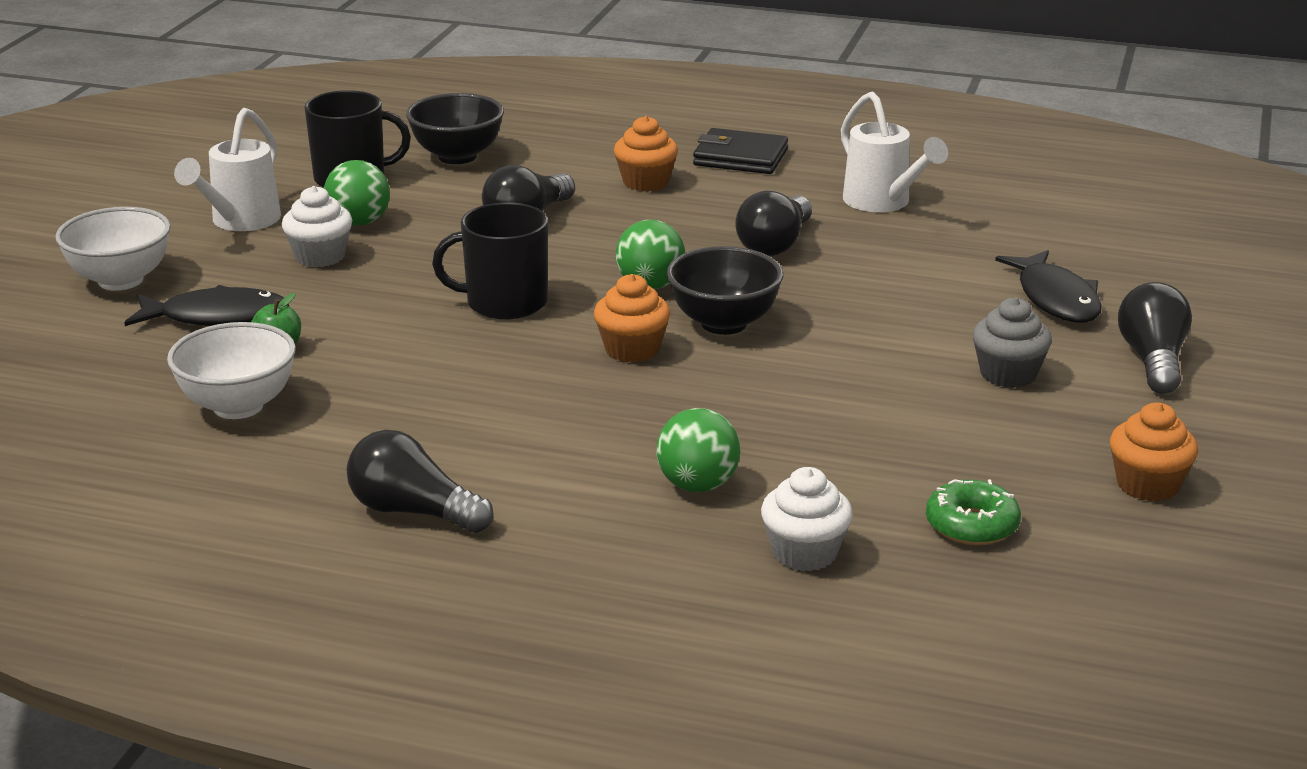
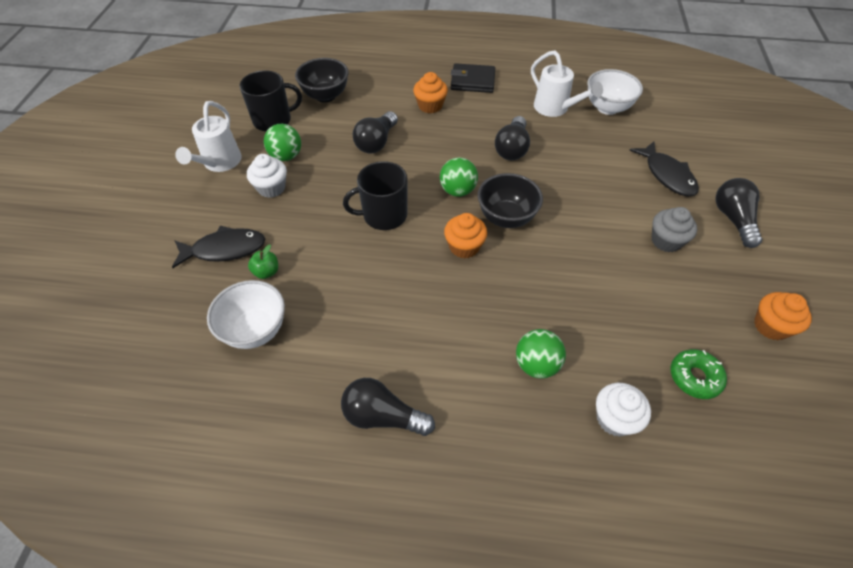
camera: 10 degrees left, 25 degrees up
white bowl [55,207,171,291] -> white bowl moved to [587,69,643,115]

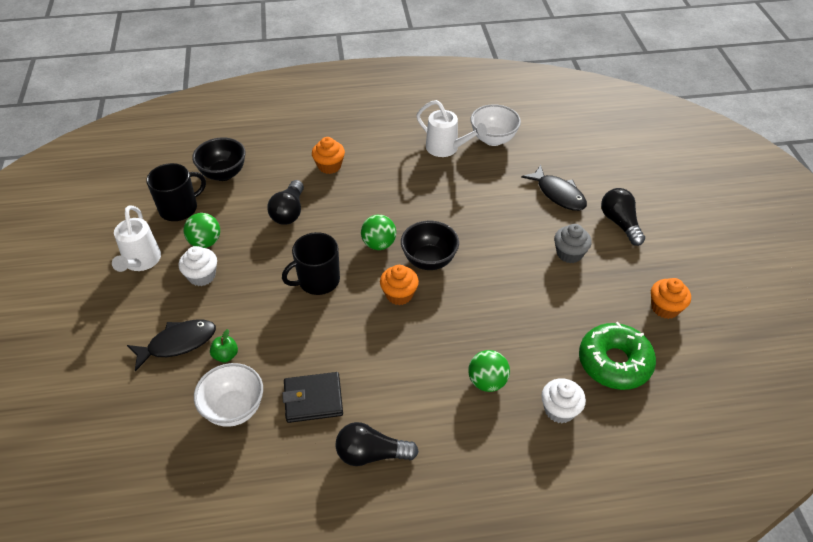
camera: 15 degrees left, 5 degrees down
black wallet [451,63,495,93] -> black wallet moved to [282,372,343,423]
black light bulb [495,116,530,160] -> none
green donut [671,349,727,399] -> green donut [579,322,656,390], size x1.71

